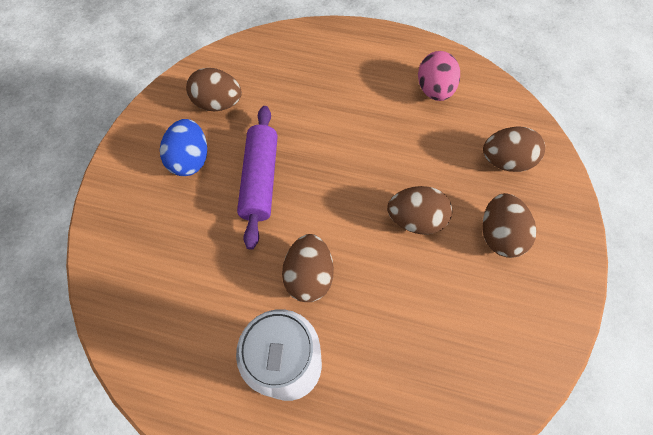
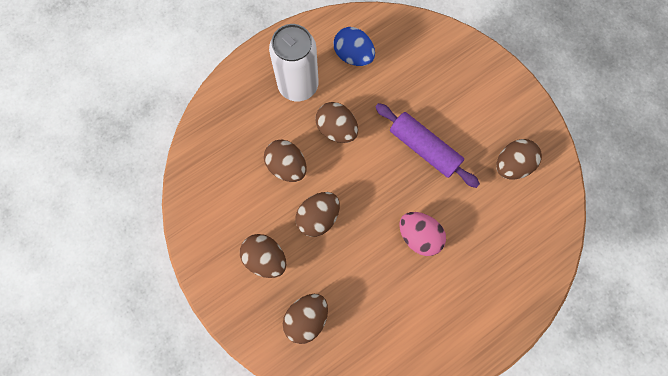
camera: 130 degrees right, 10 degrees up
blue egg [160,119,207,176] -> blue egg moved to [333,27,375,66]
pink egg [418,51,460,101] -> pink egg moved to [399,212,446,256]
none -> brown egg [264,140,307,182]

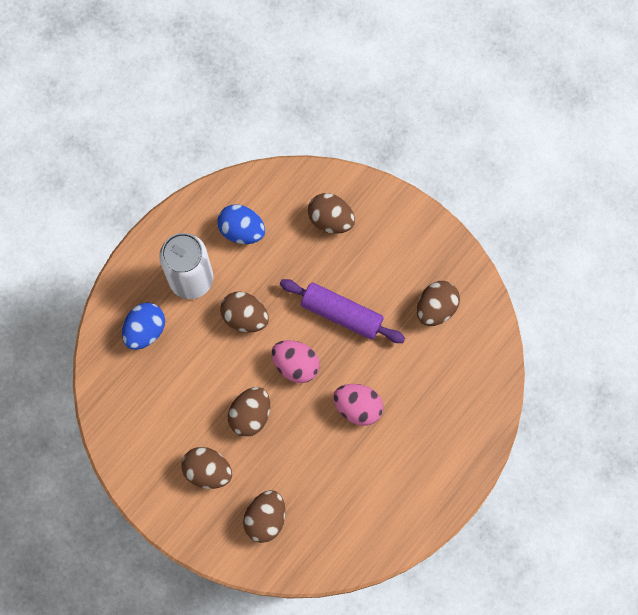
camera: 15 degrees left, 0 degrees up
brown egg [264,140,307,182] -> brown egg moved to [308,193,355,234]
none -> blue egg [122,303,165,350]
none -> pink egg [271,340,320,383]

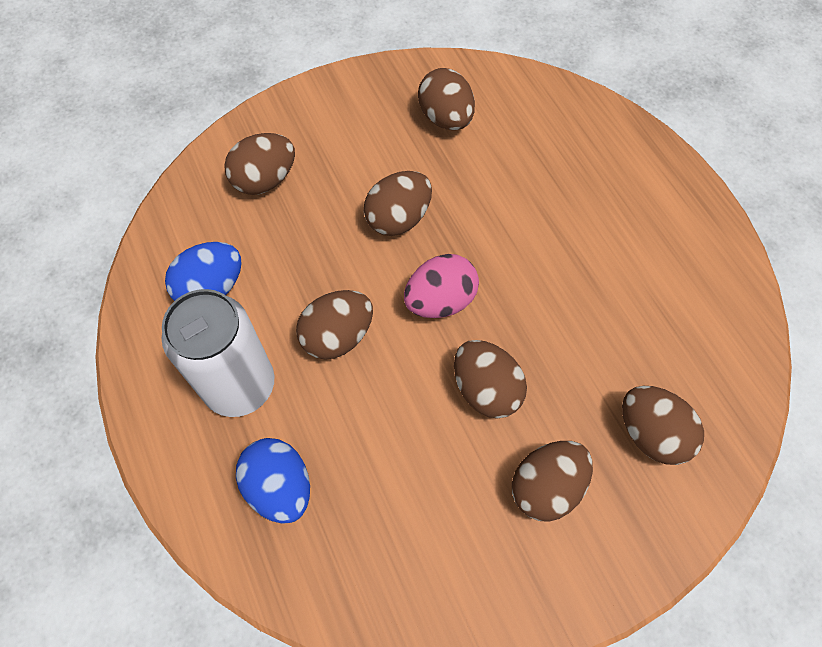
camera: 65 degrees left, 10 degrees down
purple rolling pin [280,279,405,343] -> brown egg [364,171,432,236]
pink egg [333,384,383,426] -> none

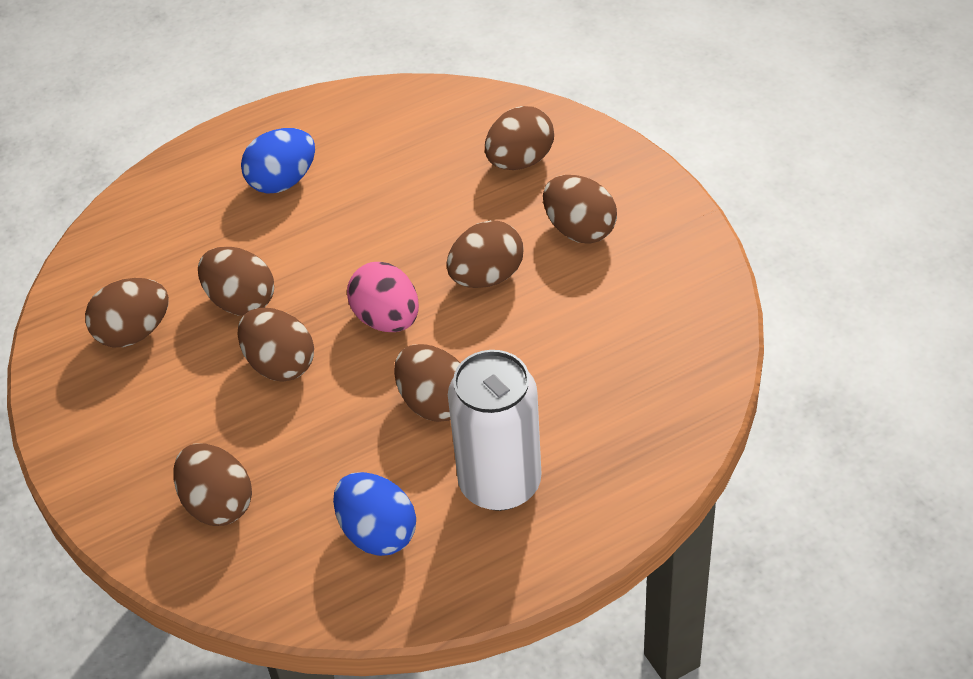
camera: 90 degrees left, 15 degrees down
blue egg [236,438,310,524] -> blue egg moved to [241,128,315,194]
none -> brown egg [198,247,274,316]

